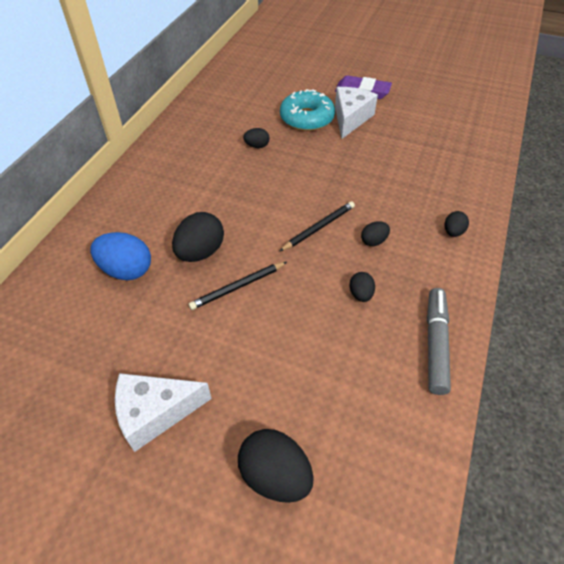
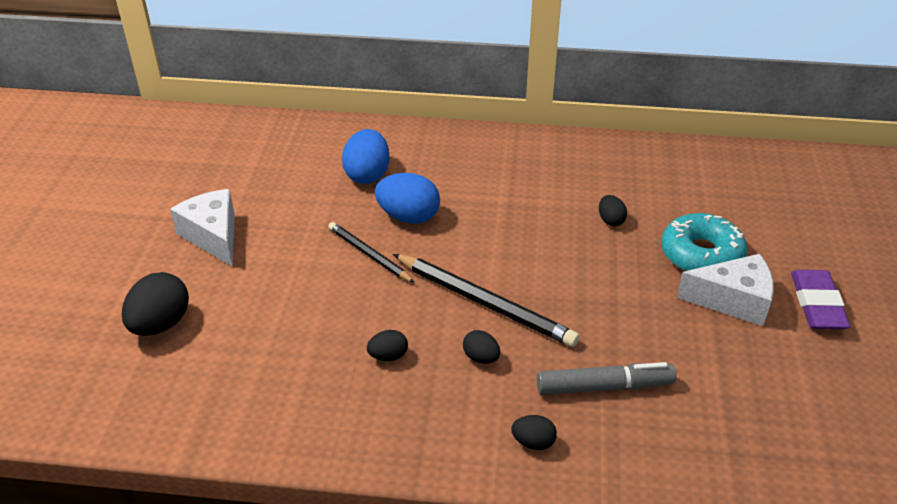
camera: 75 degrees right, 10 degrees down
black egg [172,212,224,262] -> blue egg [375,173,440,224]
black pencil [280,201,355,251] -> black pencil [393,254,579,347], size x1.67
grey marker [427,288,451,395] -> grey marker moved to [537,362,677,395]

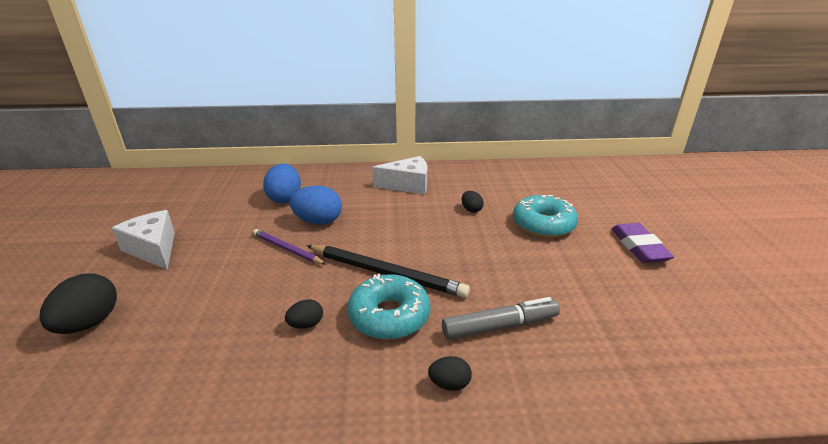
camera: 10 degrees left, 10 degrees down
black pencil [328,222,415,283] -> purple pencil [253,229,326,265]
black egg [463,330,500,364] -> turquoise donut [347,274,431,340]
white cheese [677,254,774,326] -> white cheese moved to [372,156,427,195]

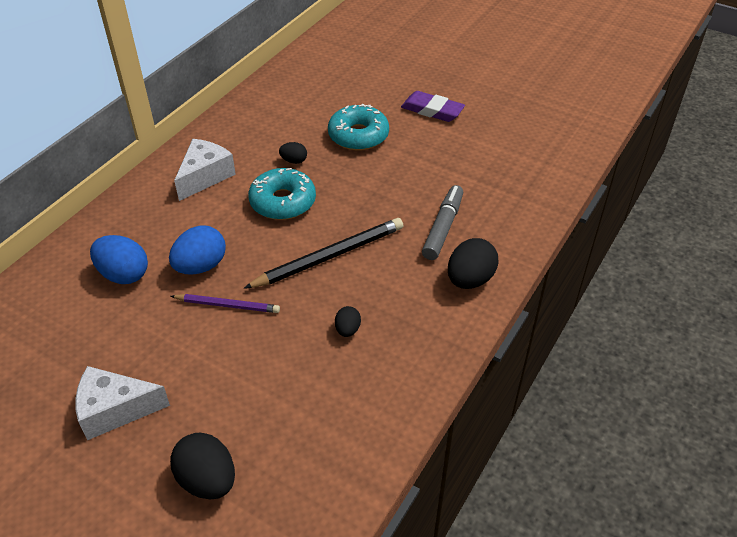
camera: 55 degrees left, 15 degrees up
purple pencil [253,229,326,265] -> purple pencil turned 150 degrees counterclockwise [171,294,280,313]
turquoise donut [347,274,431,340] -> turquoise donut moved to [248,168,316,220]
black egg [428,356,472,391] -> black egg [448,238,498,289], size x1.86

